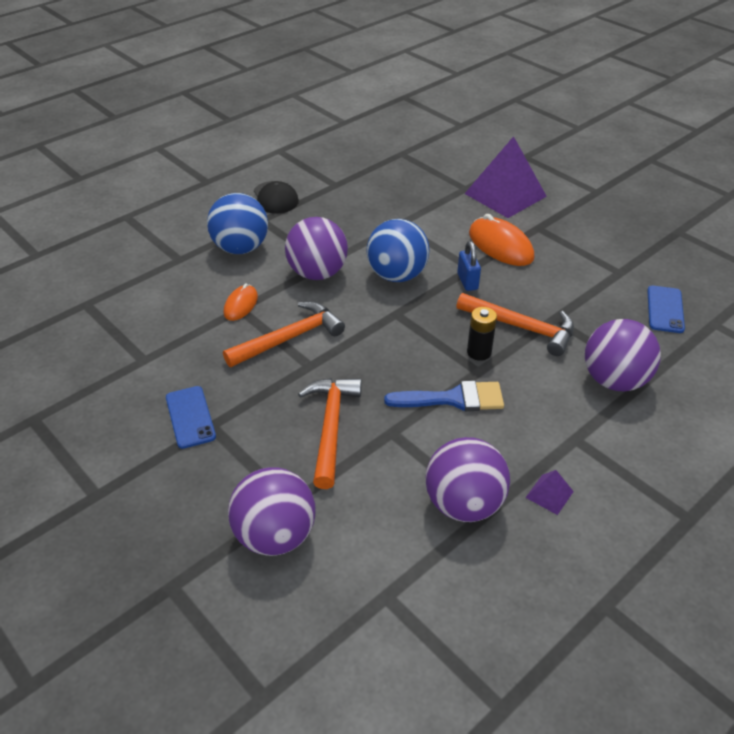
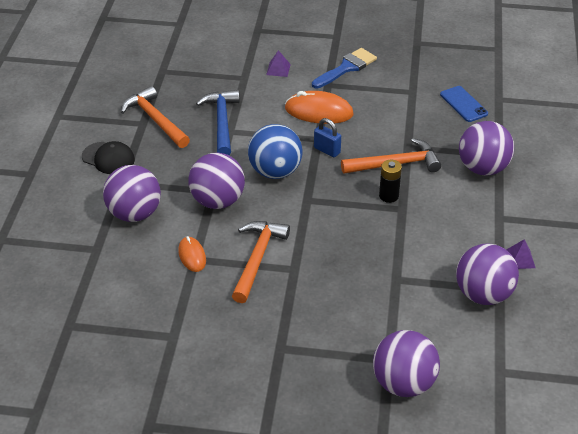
camera: 40 degrees left, 0 degrees up
blue phone [166,386,216,449] -> none
blue ball [207,193,268,254] -> purple ball [103,165,161,222]
orange hammer [298,378,362,489] -> orange hammer moved to [121,86,190,148]
blue brush [384,381,504,411] -> blue brush moved to [312,48,377,89]
purple pyramid [465,136,547,218] -> purple pyramid [266,50,291,77], size x0.41
none -> blue hammer [196,90,240,155]

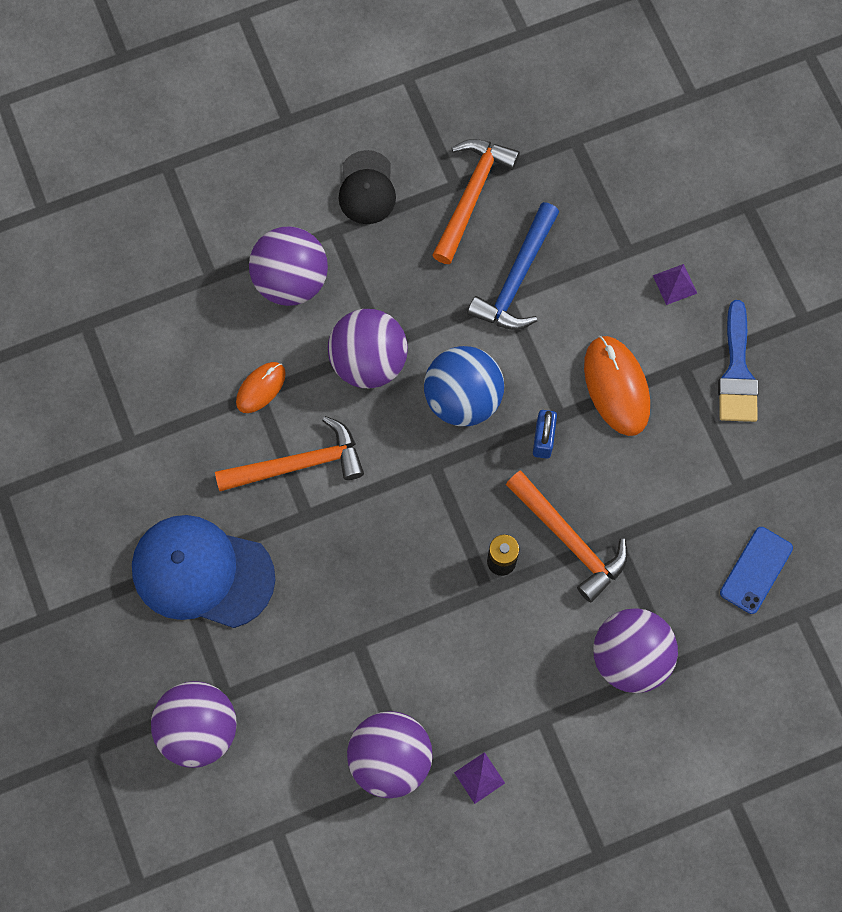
camera: 60 degrees right, 30 degrees up
blue hammer [196,90,240,155] -> blue hammer turned 150 degrees clockwise [467,202,559,330]
blue brush [312,48,377,89] -> blue brush turned 75 degrees clockwise [718,300,758,422]
none -> blue cap [132,515,275,628]

